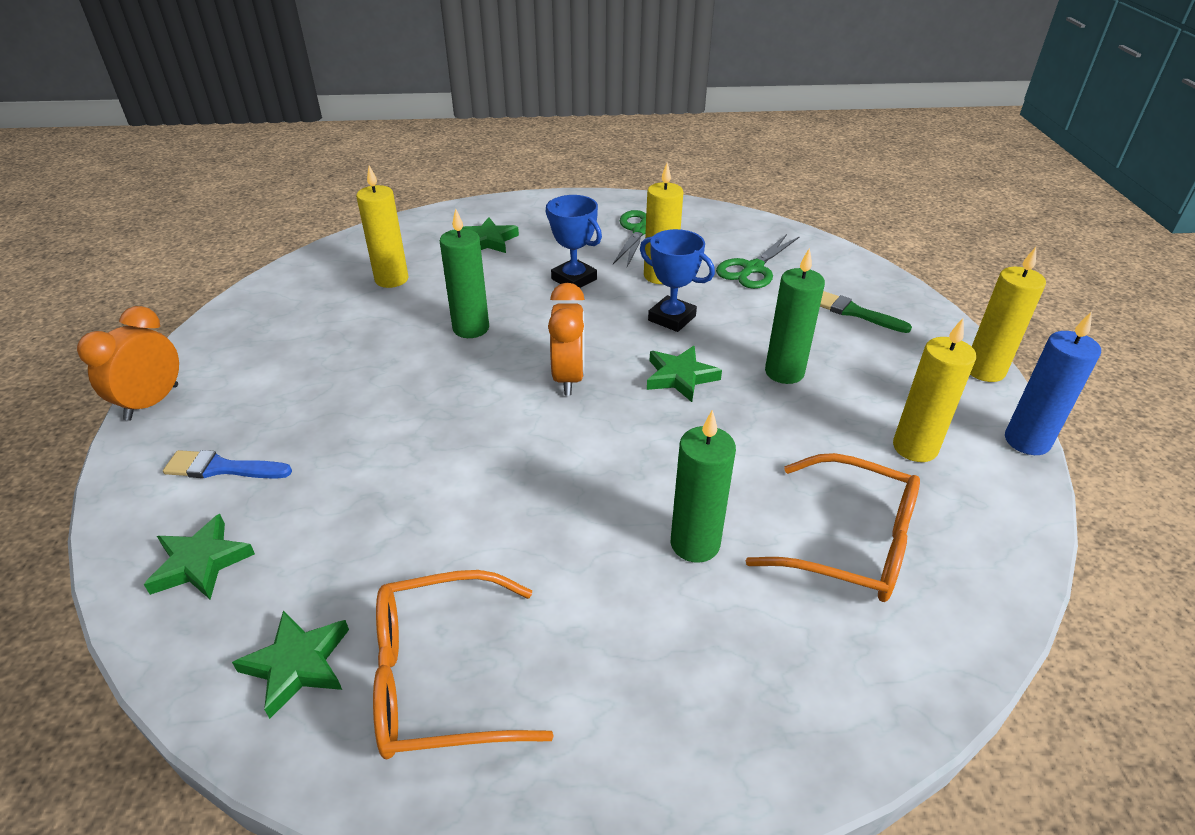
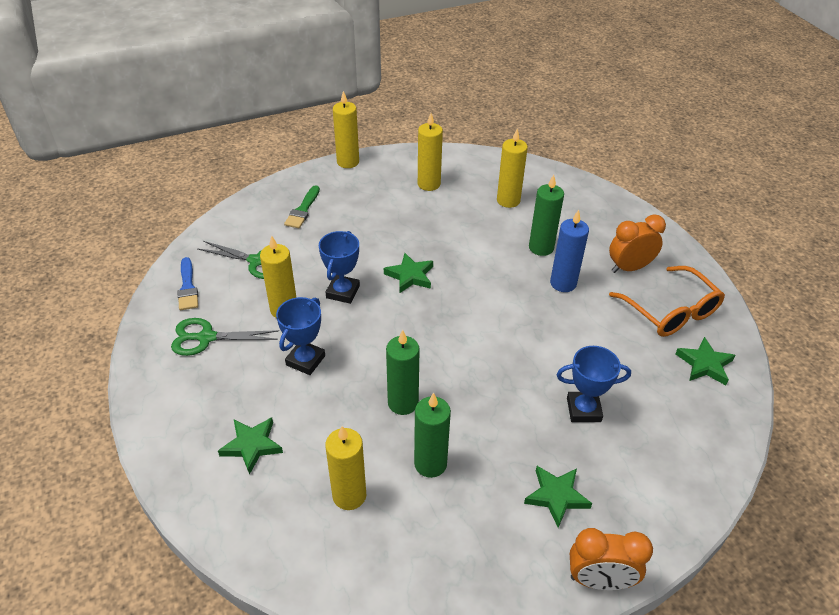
camera: 110 degrees left, 5 degrees up
green star [144,514,255,599] -> green star moved to [524,466,592,528]
blue brush [163,450,292,478] -> blue brush moved to [177,257,198,310]
orange clock [548,283,585,396] -> orange clock moved to [609,214,666,273]
orange glasses [746,453,920,602] -> yellow candle [497,129,528,208]
green candle [765,248,825,384] -> green candle moved to [414,392,451,478]
blue candle [1005,311,1101,455] -> blue candle moved to [550,210,589,292]
none -> blue trophy [556,346,631,422]

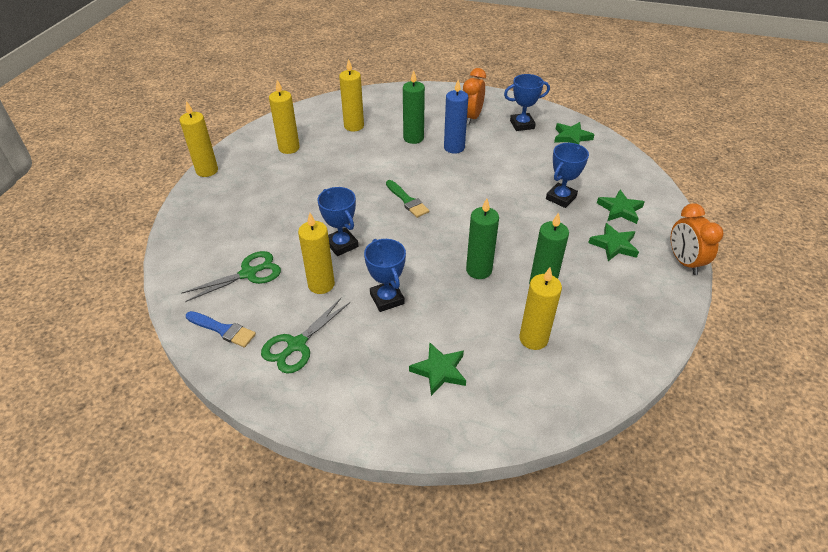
camera: 50 degrees left, 0 degrees up
green brush [284,185,320,228] -> green brush moved to [386,180,429,218]
green star [384,253,433,293] -> green star moved to [597,190,644,224]
orange clock [570,528,653,590] -> orange clock turned 120 degrees clockwise [671,203,723,275]
orange glasses [609,266,725,337] -> blue trophy [504,74,550,131]

